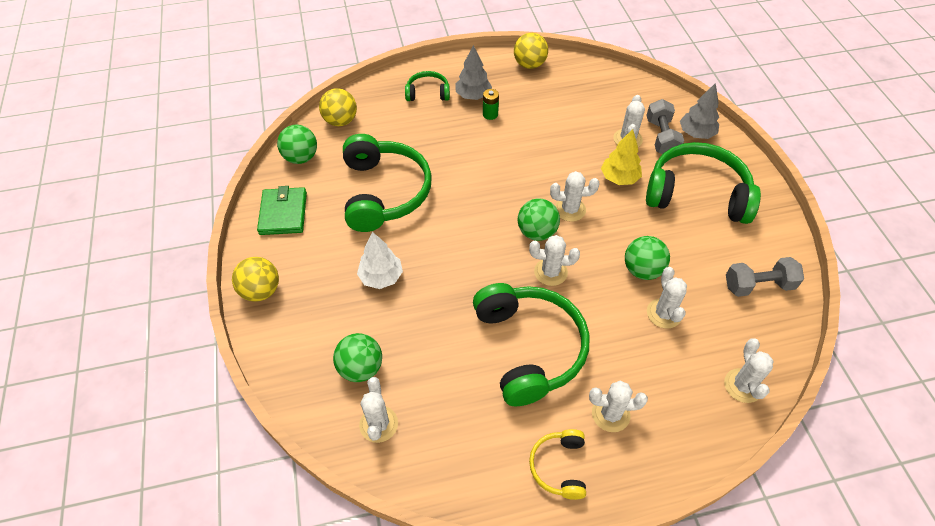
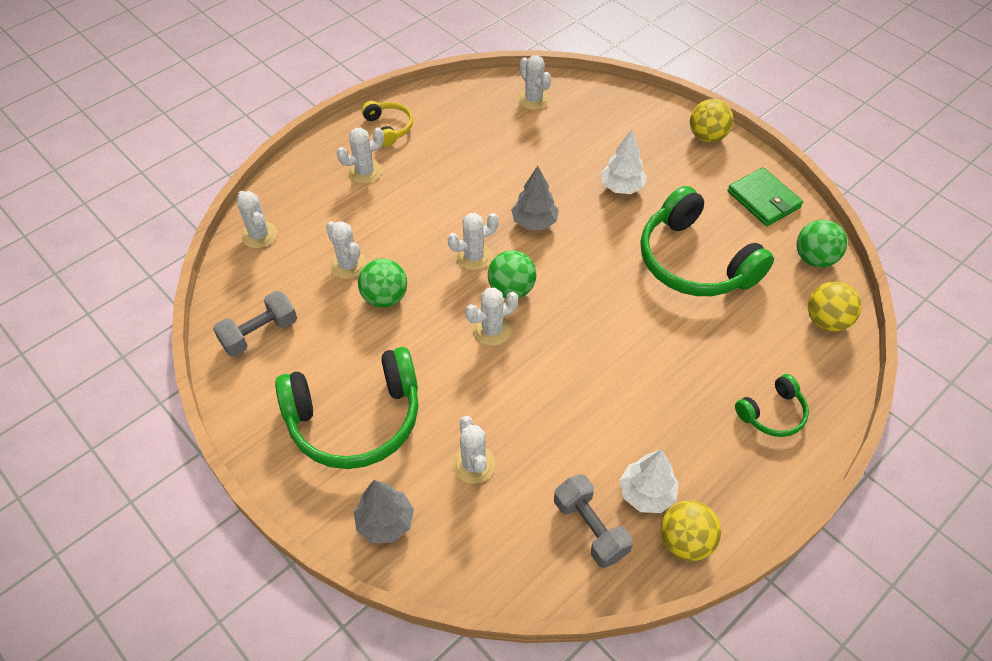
camera: 150 degrees right, 0 degrees up
green ball [333,333,382,382] -> none
grey tree [456,45,492,100] -> grey tree moved to [511,166,559,230]
green headphones [473,283,590,406] -> none
green battery [483,89,499,120] -> none
yellow tree [601,129,642,185] -> none
grey dumbbell [646,99,684,154] -> grey dumbbell moved to [554,474,633,568]
none -> white tree [620,449,679,513]

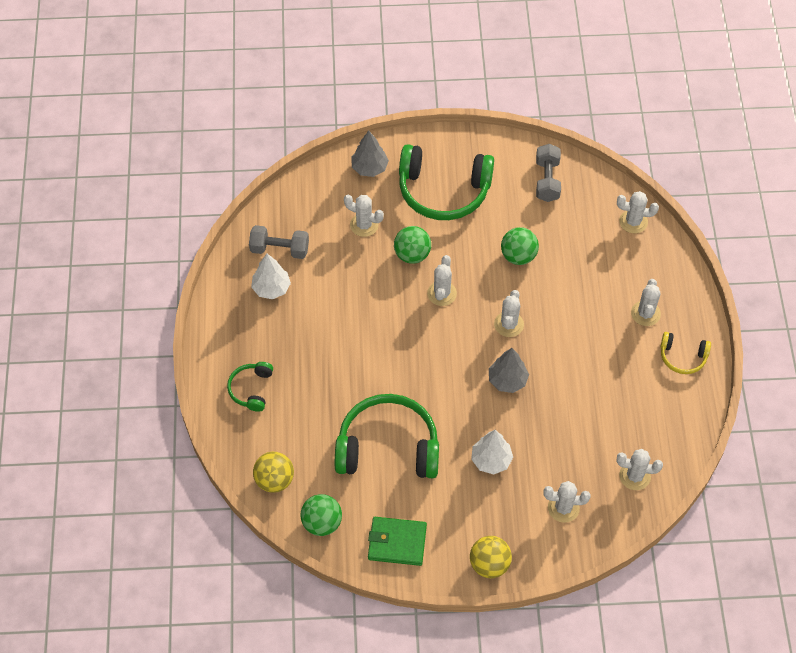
camera: 130 degrees right, 5 degrees up
green headphones [275,347,418,469] -> green headphones turned 105 degrees counterclockwise [399,144,494,220]
white cactus [326,221,367,279] -> white cactus moved to [544,481,591,523]
green ball [488,250,536,298] -> green ball moved to [394,226,431,264]
yellow ball [660,500,721,561] -> none

